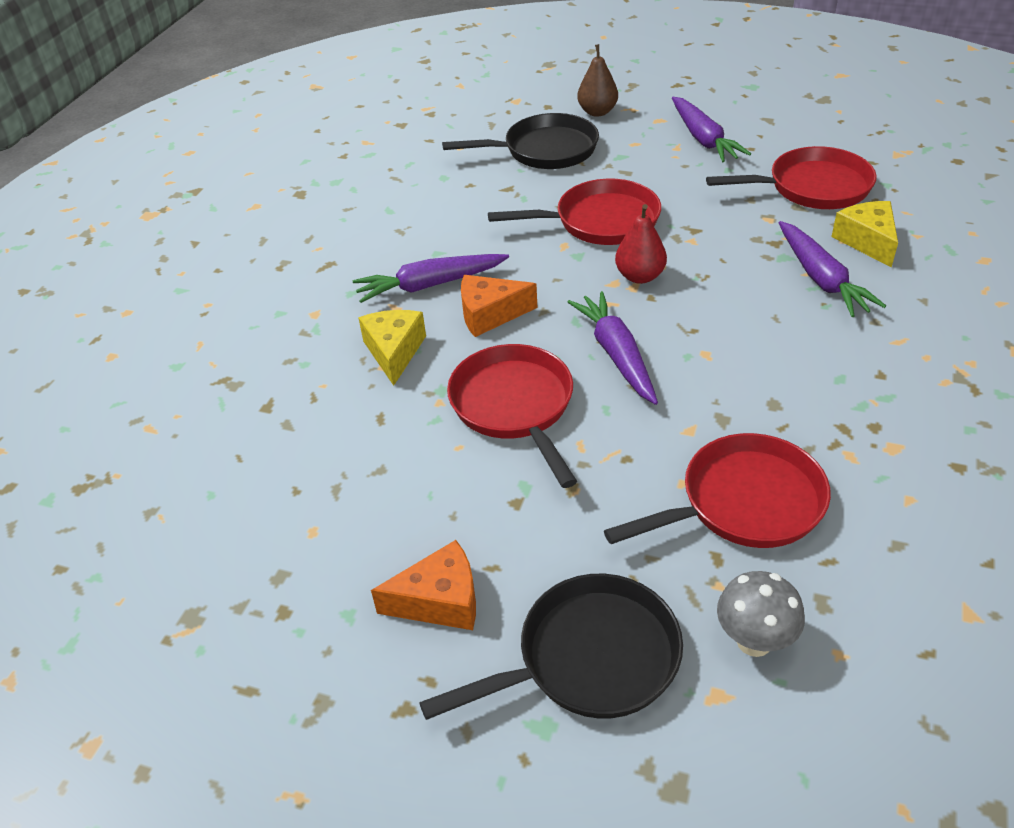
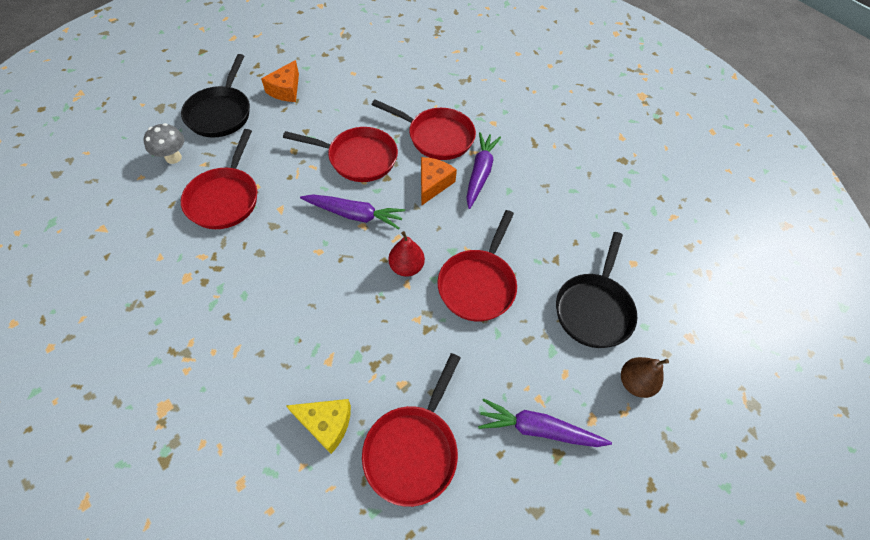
camera: 115 degrees right, 15 degrees up
yellow cheese [358,310,426,386] -> red pan [372,99,476,160]
purple carrot [779,221,886,317] -> none

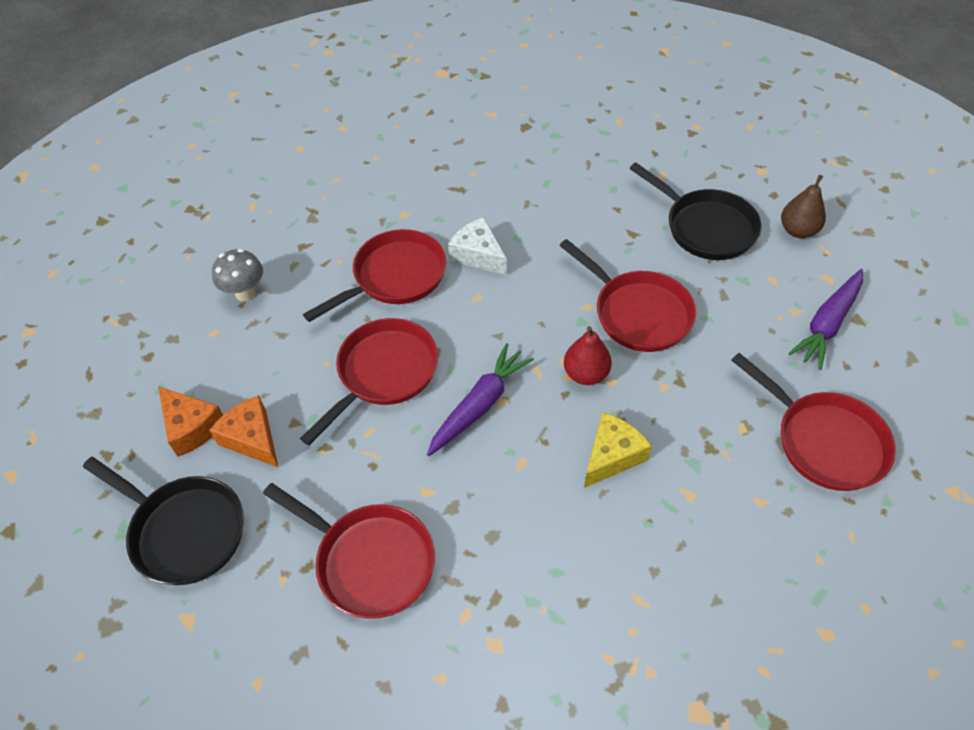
camera: 60 degrees left, 5 degrees down
grey mushroom [143,123,184,164] -> grey mushroom moved to [212,249,263,301]
yellow cheese [286,399,351,454] -> yellow cheese moved to [584,412,652,488]
orange cheese [421,157,457,206] -> orange cheese moved to [209,395,279,468]
purple carrot [466,132,501,209] -> white cheese [448,217,507,275]

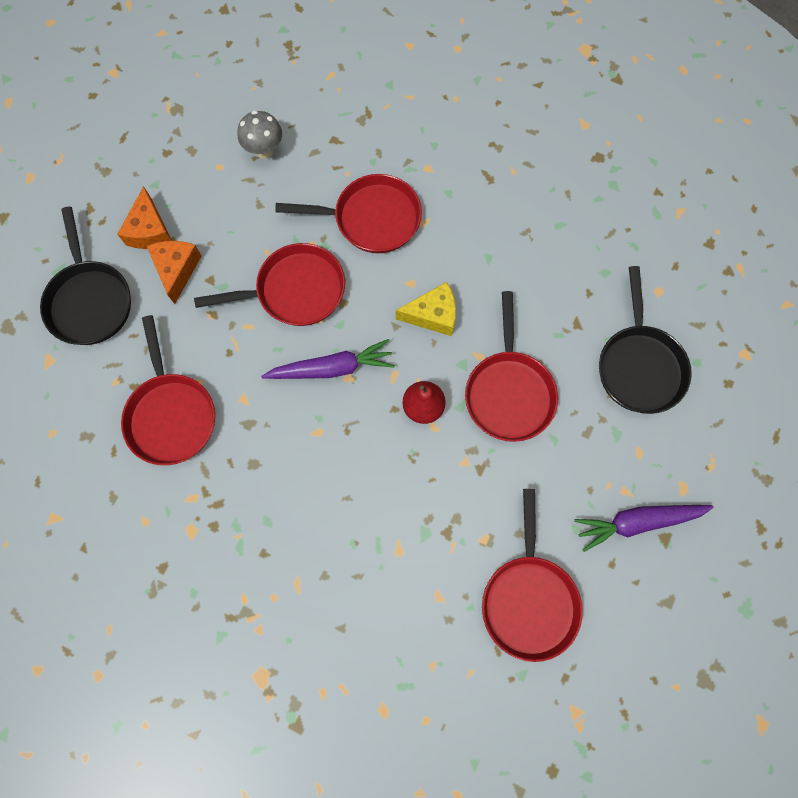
camera: 40 degrees right, 20 degrees up
white cheese [448,217,507,275] -> none
yellow cheese [584,412,652,488] -> yellow cheese moved to [396,282,456,336]
brown pear [781,175,826,238] -> none

